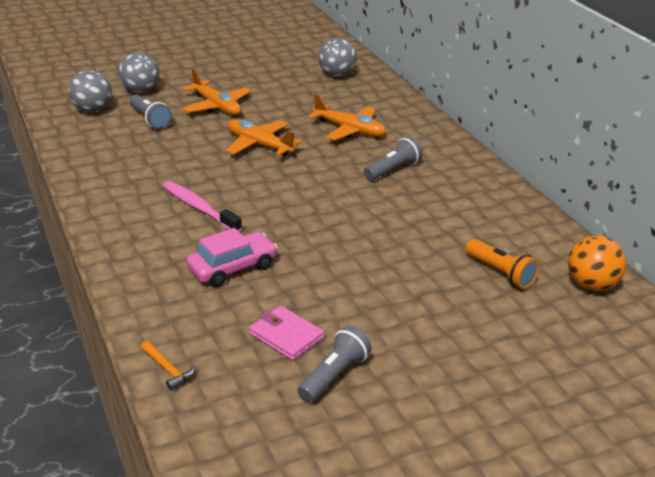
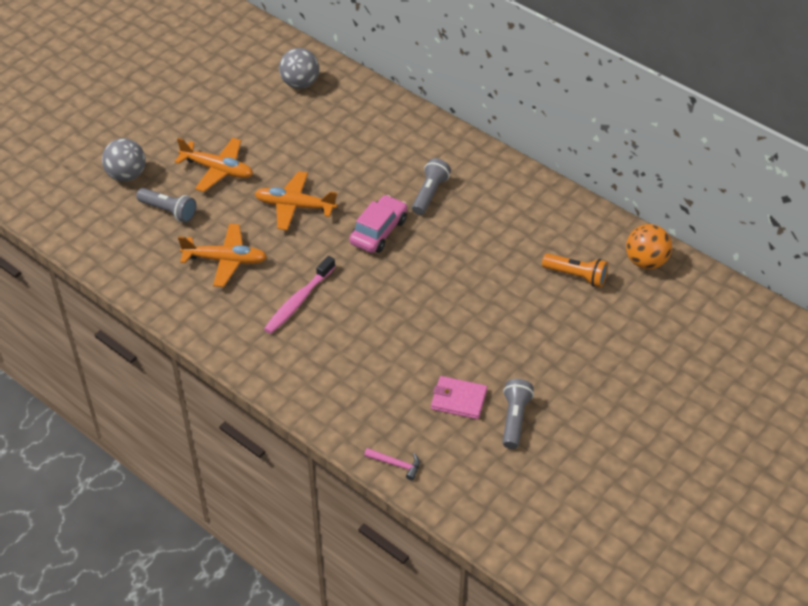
camera: 25 degrees left, 15 degrees up
grey ball [68,70,112,113] -> none
orange hammer [141,341,195,391] -> pink hammer [364,448,420,480]
pink toothbrush [163,181,242,232] -> pink toothbrush turned 75 degrees counterclockwise [264,256,335,334]
pink car [186,228,278,287] -> pink car moved to [349,195,407,253]
orange plane [308,94,386,141] -> orange plane moved to [178,224,267,287]

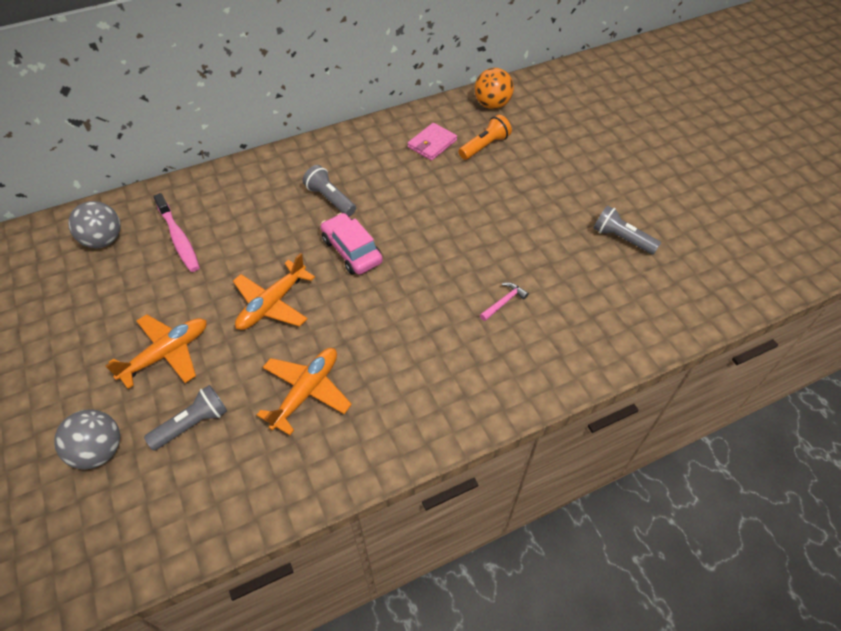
camera: 65 degrees left, 5 degrees up
pink toothbrush [264,256,335,334] -> pink toothbrush moved to [153,193,200,272]
pink hammer [364,448,420,480] -> pink hammer moved to [480,282,529,321]
pink wallet [431,376,487,419] -> pink wallet moved to [408,123,457,161]

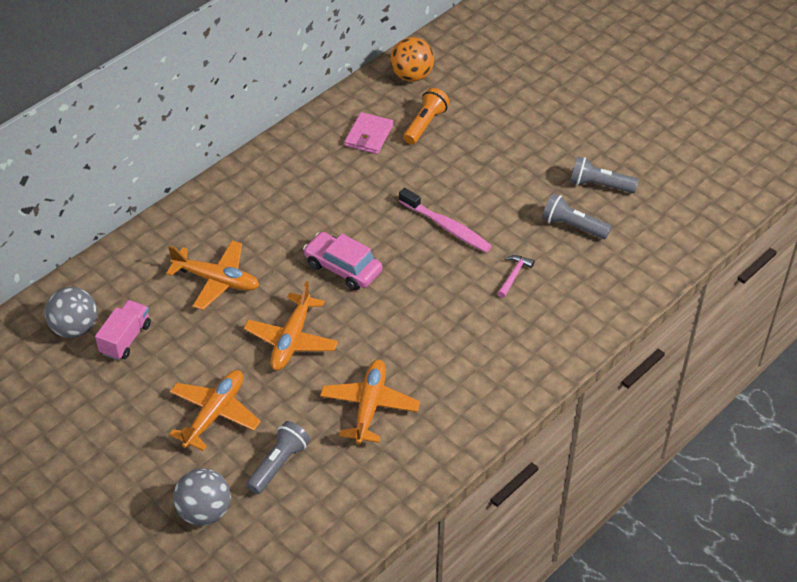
camera: 20 degrees left, 5 degrees down
pink toothbrush [153,193,200,272] -> pink toothbrush moved to [399,188,492,252]
grey flashlight [303,165,356,216] -> grey flashlight moved to [542,194,611,239]
none -> pink truck [95,300,151,360]
none -> orange plane [166,241,259,310]

